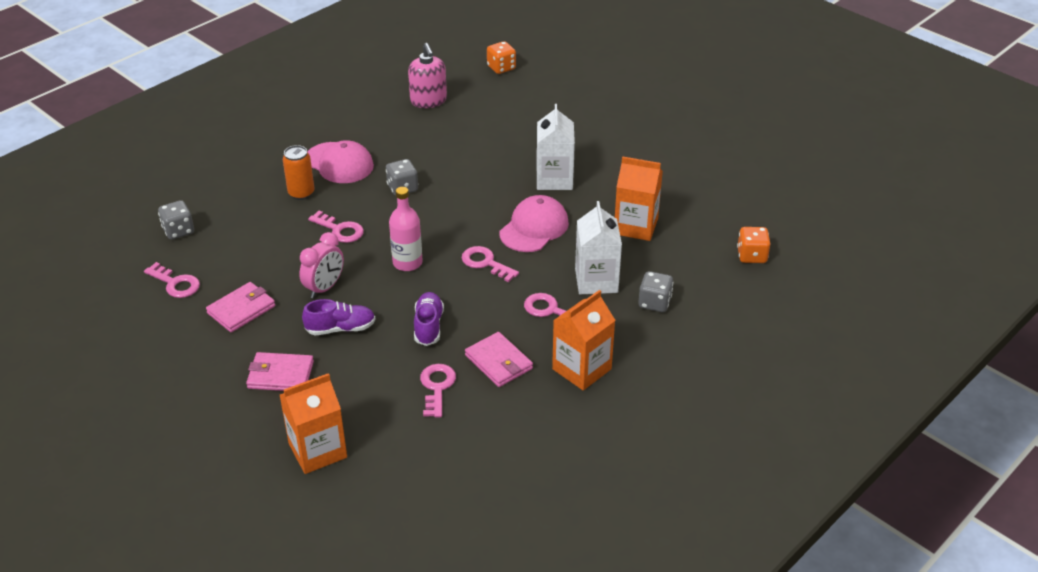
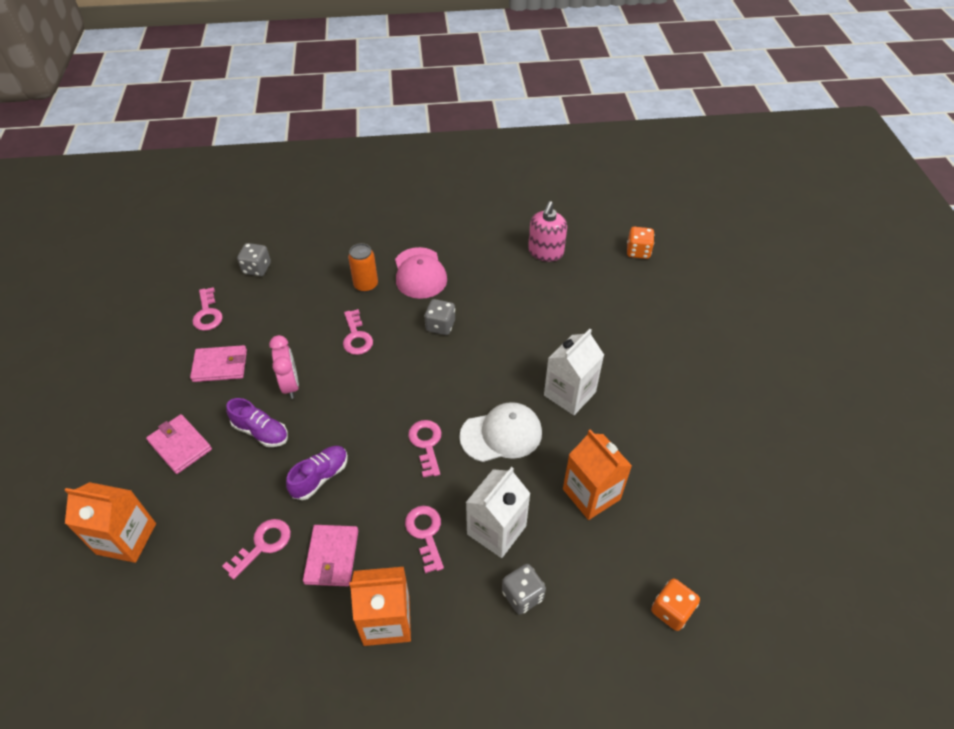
camera: 40 degrees right, 10 degrees up
pink clock [299,232,344,298] -> pink clock turned 90 degrees counterclockwise [269,335,299,399]
pink bottle [389,187,423,271] -> none
pink cap [499,195,569,252] -> white cap [459,402,542,462]

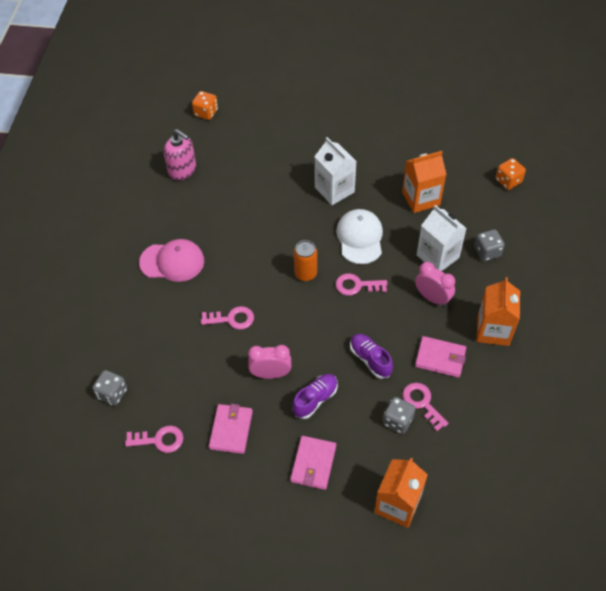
camera: 75 degrees left, 5 degrees up
pink wallet [146,414,212,474] -> pink wallet turned 45 degrees counterclockwise [290,436,336,490]
orange can [348,243,378,293] -> orange can moved to [294,240,317,281]
pink key [405,506,444,574] -> pink clock [415,262,455,306]
grey dice [424,299,455,335] -> grey dice moved to [383,397,416,434]

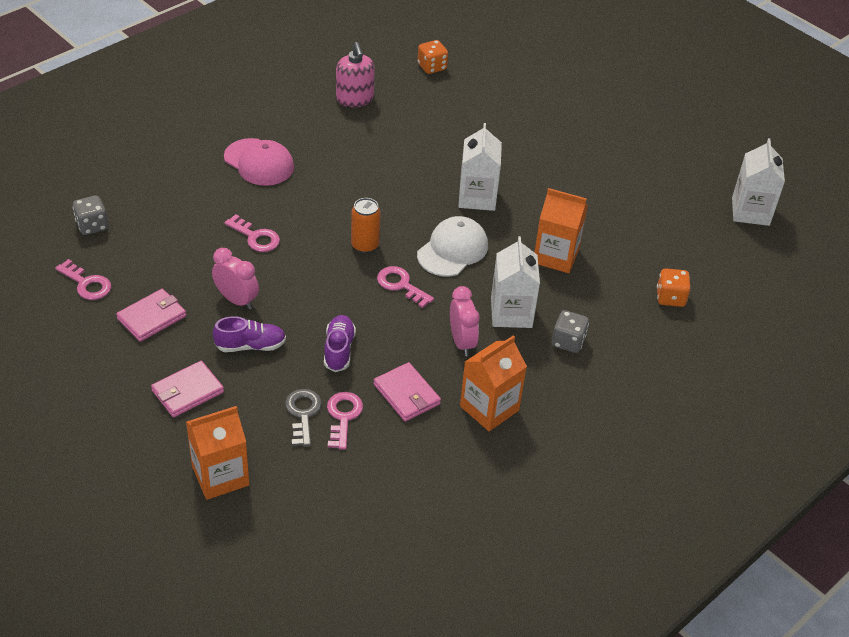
camera: 35 degrees right, 10 degrees down
grey dice [383,397,416,434] -> grey key [285,389,322,447]
none -> white carton [732,138,785,226]

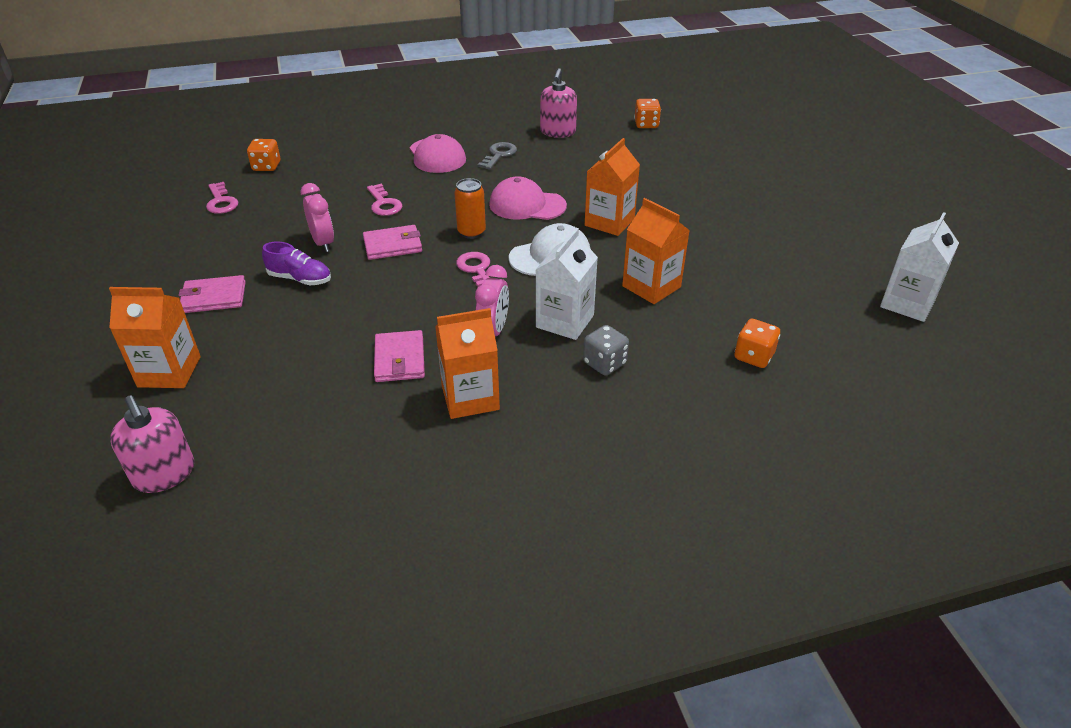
camera: 30 degrees right, 5 degrees down
grey dice [73,195,108,235] -> orange dice [247,139,281,171]
pink wallet [116,289,186,342] -> pink wallet moved to [363,225,422,260]
grey key [285,389,322,447] -> grey key moved to [478,142,517,169]
purple shoe [324,315,356,372] -> none
pink key [327,392,363,450] -> none
white carton [459,123,502,211] -> orange carton [585,138,640,236]
none -> pink soap dispenser [110,396,195,493]
none -> pink cap [489,176,567,220]

